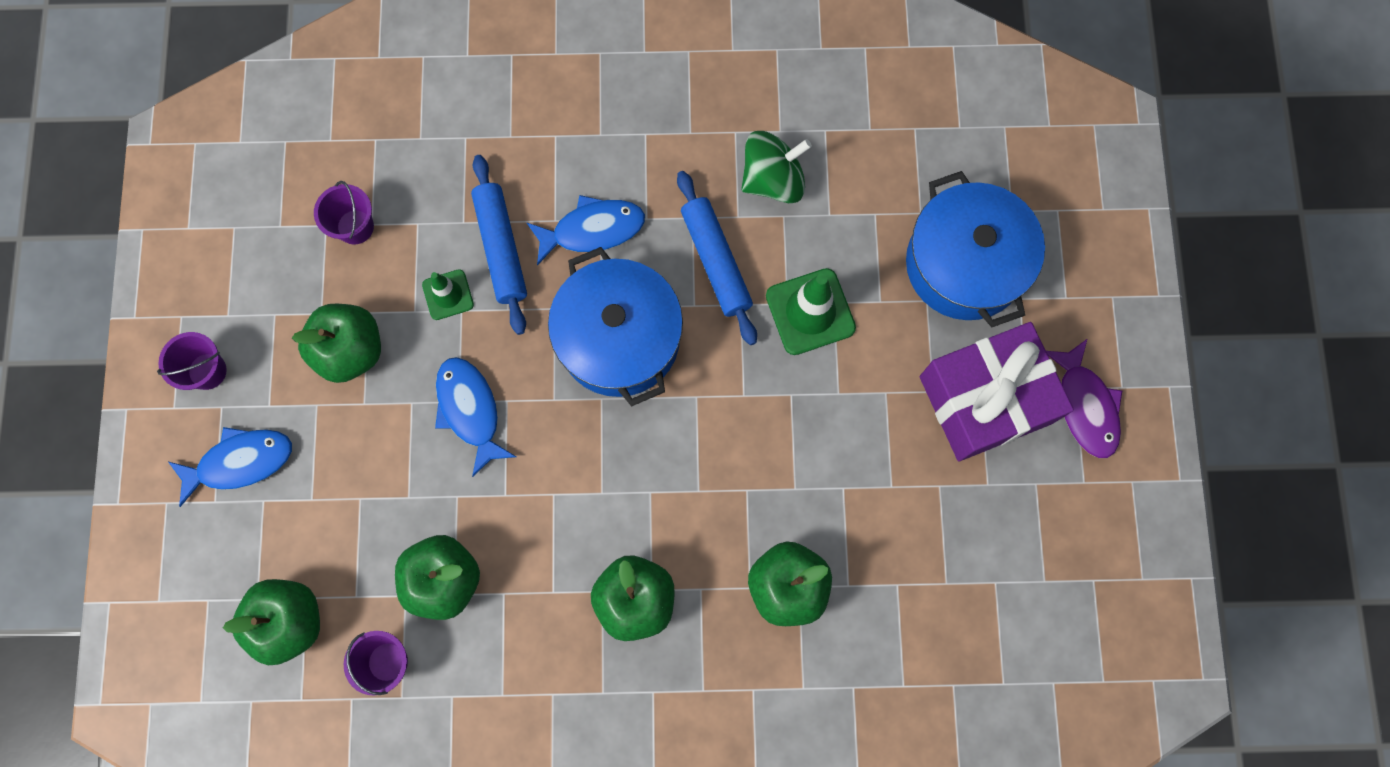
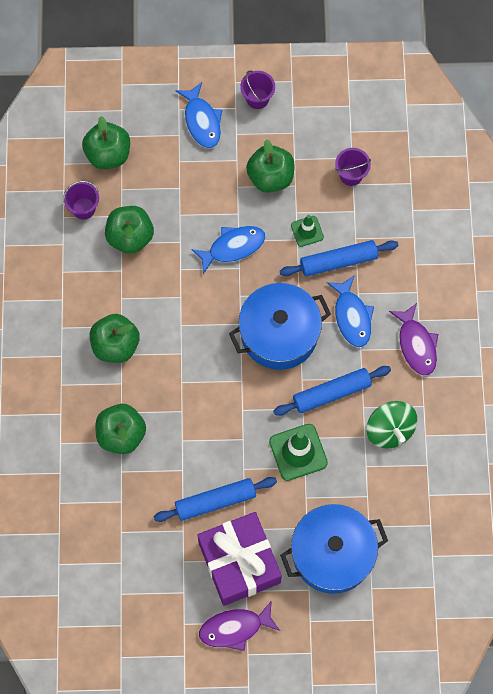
camera: 90 degrees right, 5 degrees down
none -> blue rolling pin [154,477,277,522]
none -> purple fish [389,303,438,376]

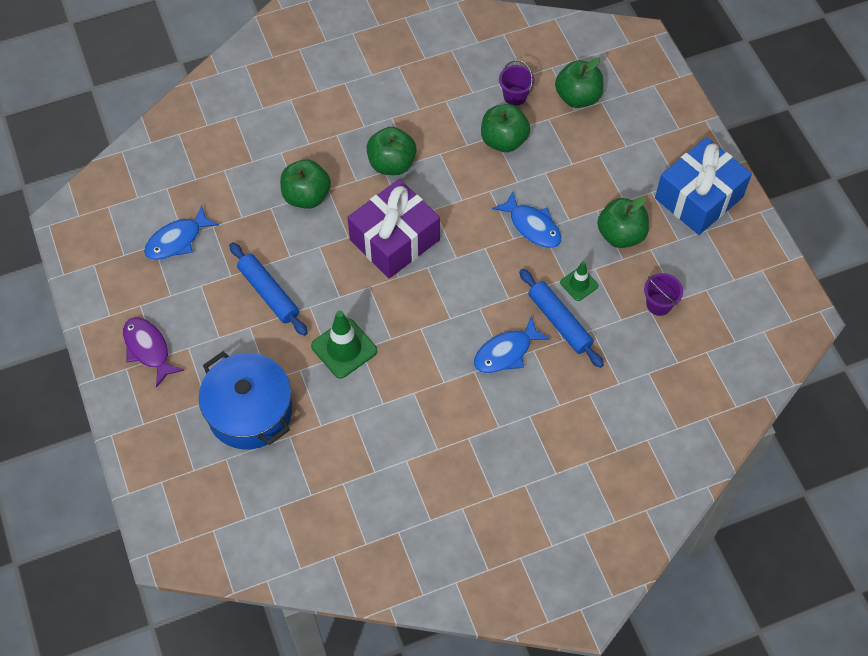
camera: 70 degrees right, 10 degrees down
blue fish [175,82,222,148] -> blue fish moved to [144,205,219,260]
purple gift [197,512,282,606] -> purple gift moved to [347,179,440,278]
blue pot [229,283,331,370] -> none
purple bucket [240,70,275,109] -> blue gift [655,137,752,235]
blue rolling pin [273,366,391,416] -> none
green spinning top [366,401,417,449] -> none
purple fish [389,303,438,376] -> none

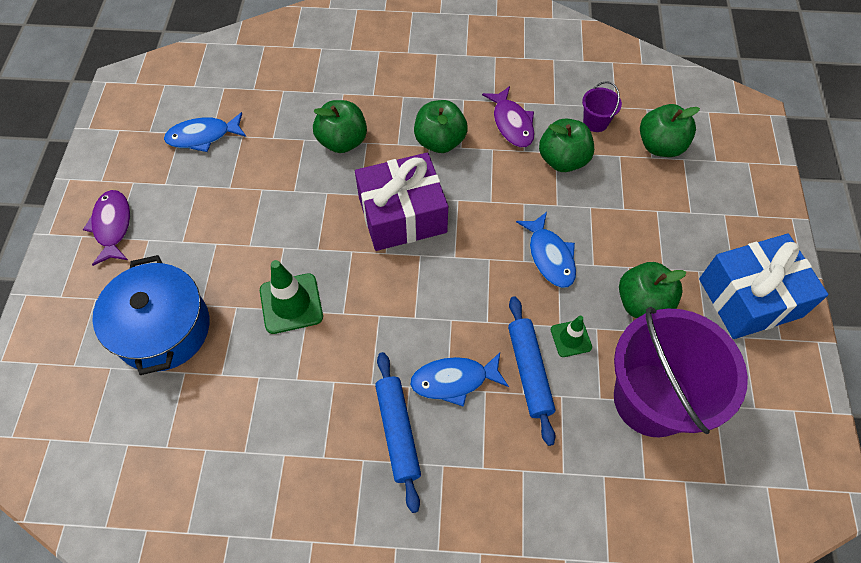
camera: 25 degrees right, 0 degrees up
blue rolling pin [229,242,308,336] -> blue rolling pin moved to [375,352,421,513]
purple bucket [644,273,683,316] -> purple bucket [614,307,748,437], size x2.49
none -> purple fish [482,86,535,147]

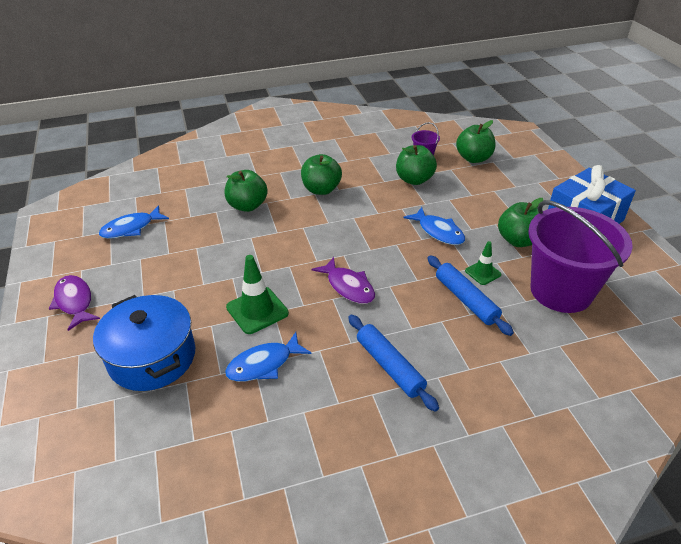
camera: 20 degrees left, 20 degrees down
purple gift [355,152,448,251] -> none
blue fish [410,352,509,407] -> blue fish moved to [225,332,312,382]
purple fish [482,86,535,147] -> purple fish moved to [312,257,375,304]

